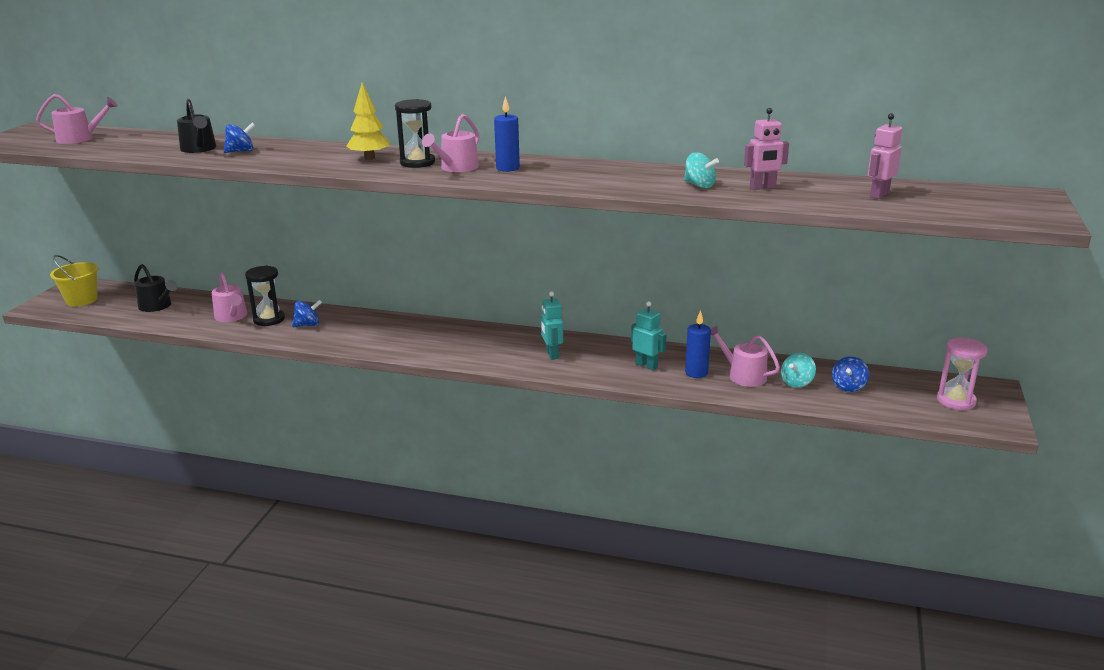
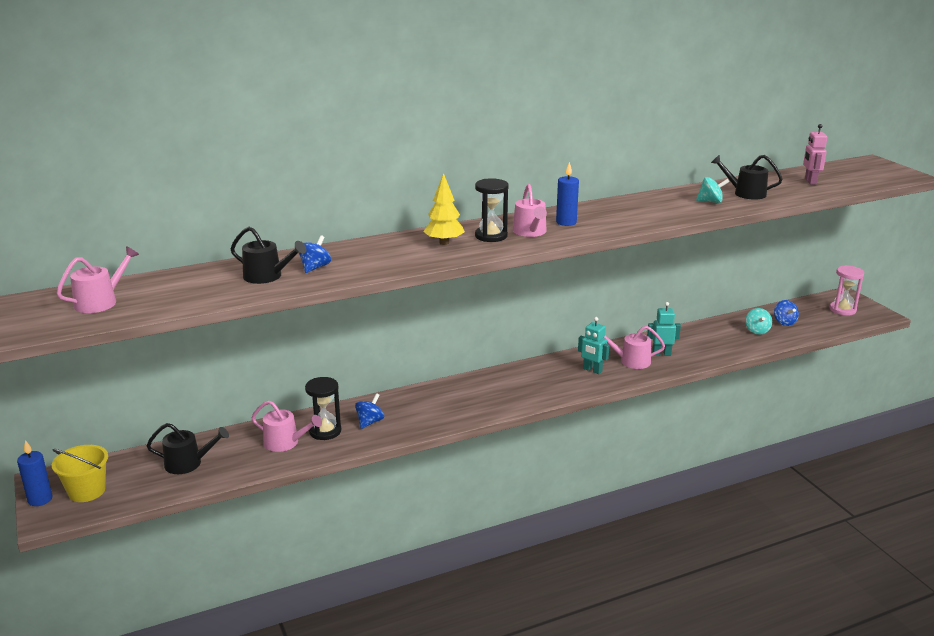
camera: 40 degrees left, 0 degrees up
blue candle [685,310,711,378] -> blue candle moved to [17,440,53,506]
pink watering can [711,325,780,387] -> pink watering can moved to [604,326,665,369]
pink robot [744,108,789,190] -> black watering can [711,155,783,200]

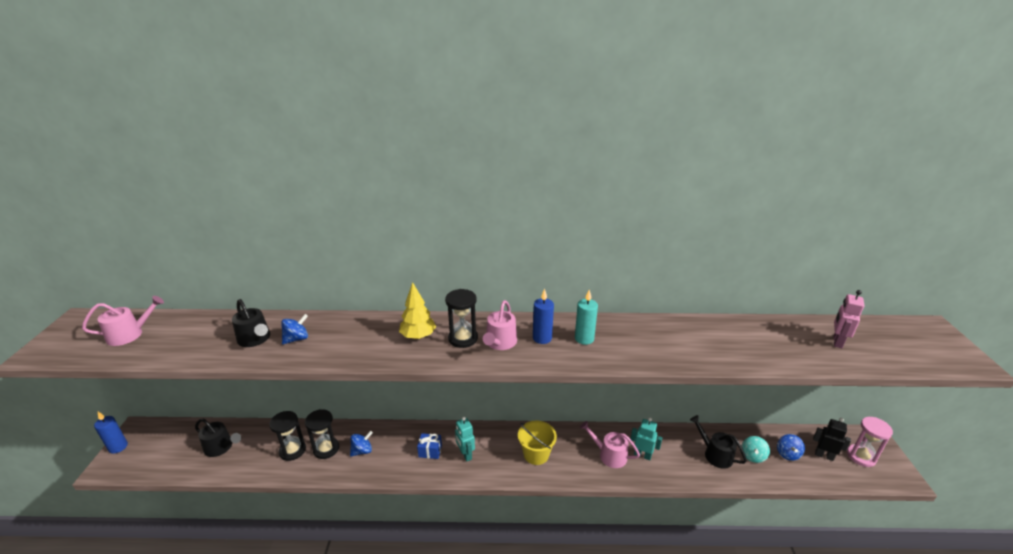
camera: 25 degrees right, 5 degrees up
yellow bucket [52,445,108,502] -> yellow bucket moved to [518,421,557,465]
pink watering can [251,400,322,452] -> black hourglass [269,411,306,461]
turquoise robot [578,317,609,374] -> turquoise robot moved to [455,417,475,462]
turquoise spinning top [696,177,729,203] -> none
black watering can [711,155,783,200] -> black watering can moved to [690,415,747,469]
none -> blue gift [417,433,442,459]
none -> turquoise candle [575,290,598,345]
none -> black robot [813,418,851,461]

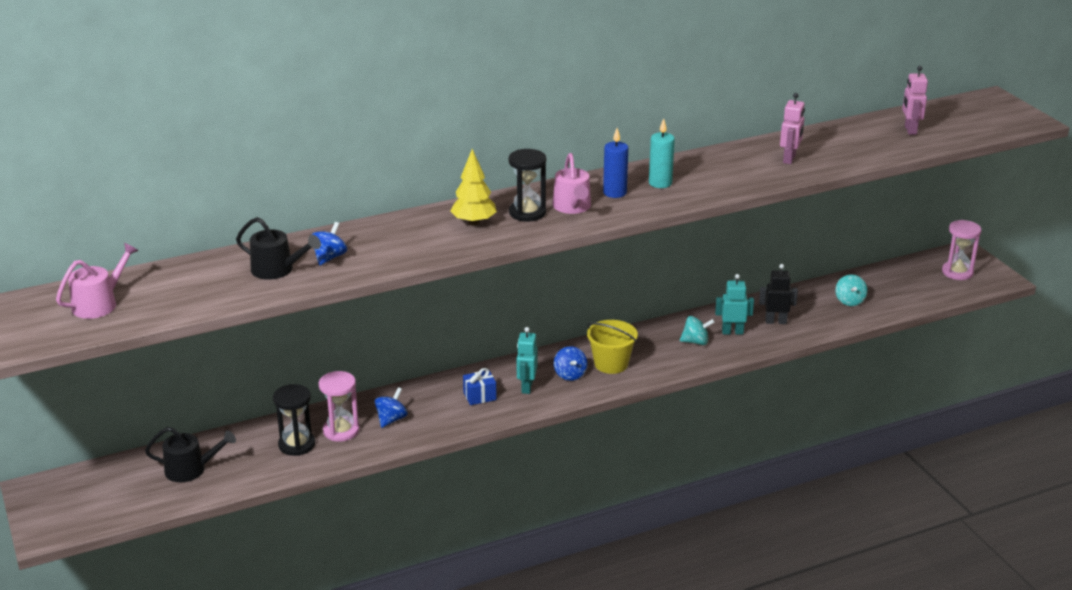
camera: 25 degrees left, 0 degrees up
blue candle [94,412,128,454] -> none
black hourglass [305,409,339,459] -> pink hourglass [319,371,359,442]
turquoise robot [455,417,475,462] -> turquoise robot turned 60 degrees clockwise [517,327,538,394]
pink watering can [580,421,640,468] -> turquoise spinning top [680,316,715,345]
black watering can [690,415,747,469] -> none
blue spinning top [777,434,805,461] -> blue spinning top moved to [554,346,587,381]
black robot [813,418,851,461] -> black robot moved to [759,264,798,324]
none -> pink robot [780,93,805,164]

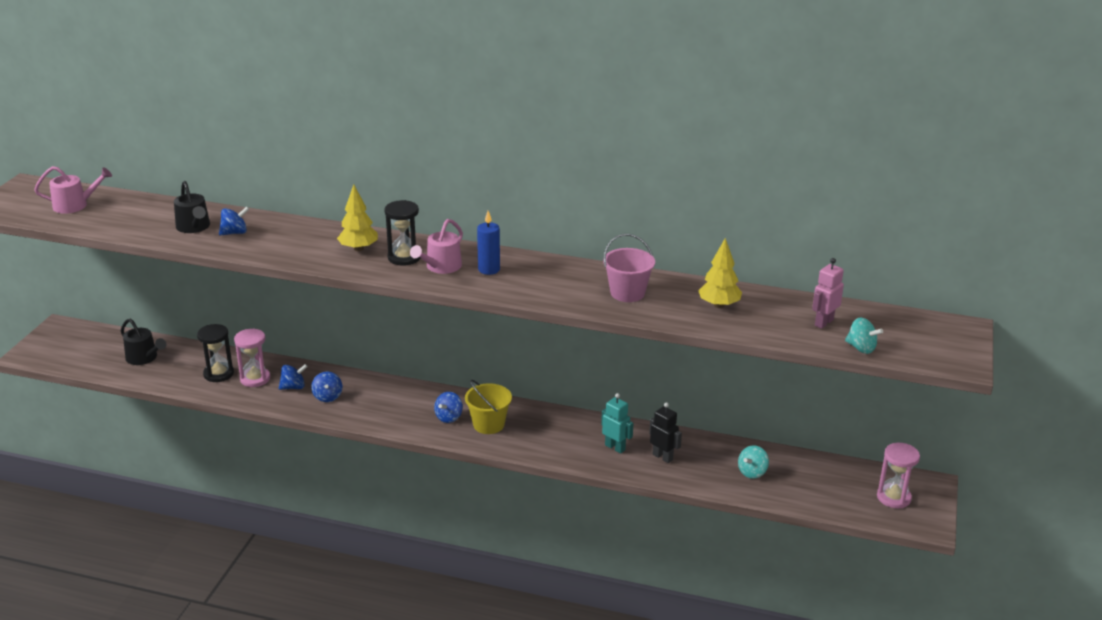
camera: 40 degrees right, 0 degrees up
blue gift [463,368,497,405] -> none
turquoise robot [517,327,538,394] -> none
turquoise candle [649,118,675,188] -> none
turquoise spinning top [680,316,715,345] -> turquoise spinning top moved to [845,317,883,354]
pink robot [780,93,805,164] -> none
none -> blue spinning top [311,372,342,402]
none -> pink bucket [603,234,655,302]
none -> yellow tree [698,238,742,308]

